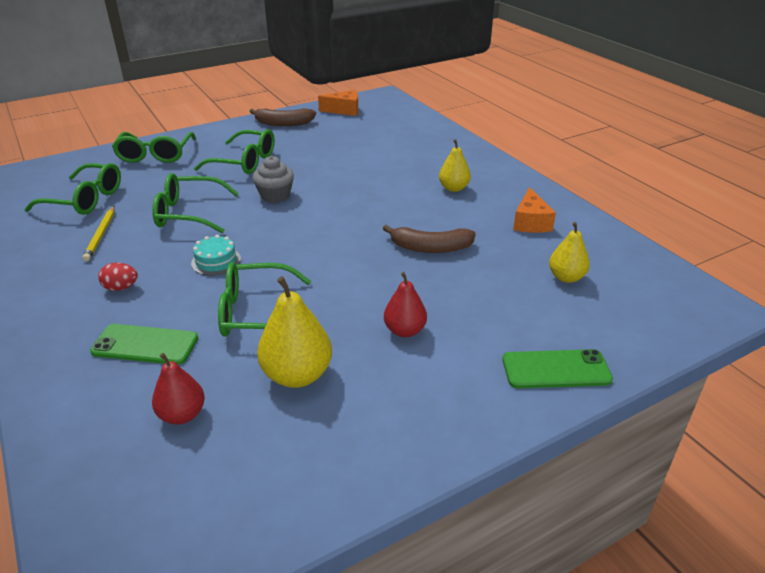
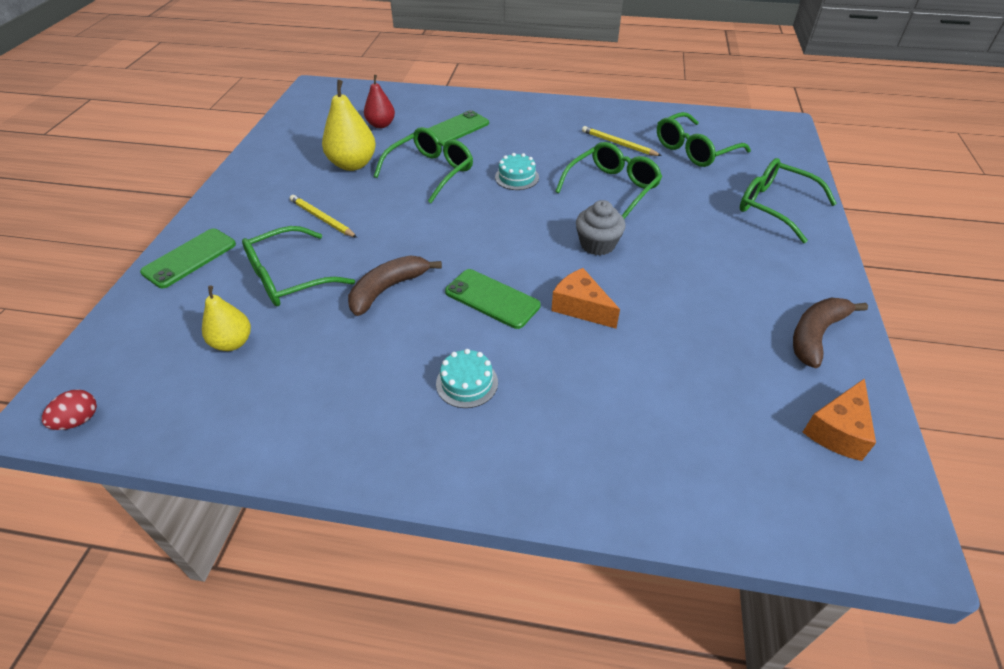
camera: 130 degrees right, 10 degrees up
red egg [98,262,138,291] -> red egg moved to [42,389,97,430]
green glasses [194,129,275,174] -> green glasses moved to [242,226,355,306]
red pear [384,272,427,337] -> yellow pencil [290,195,357,238]
yellow pear [439,139,471,192] -> turquoise cake [436,349,498,408]
orange cheese [513,187,556,233] -> orange cheese moved to [551,268,620,329]
none -> green phone [445,269,541,329]

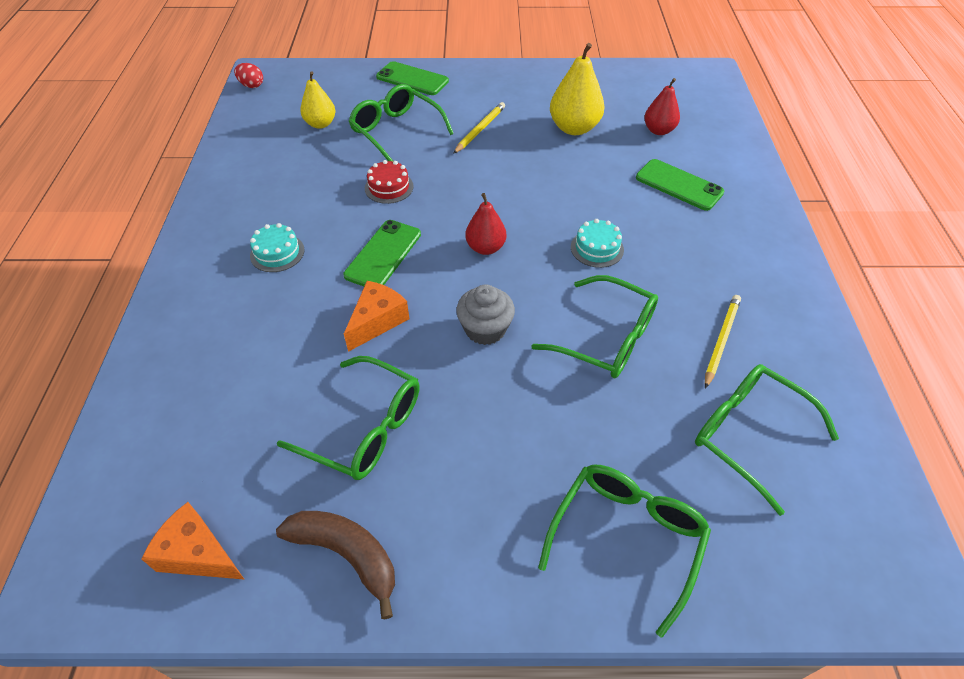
camera: 80 degrees right, 5 degrees up
brown banana [348,255,442,316] -> red cake [365,160,414,204]
green glasses [374,127,473,203] -> green glasses moved to [277,356,419,480]
none -> red pear [465,193,506,255]

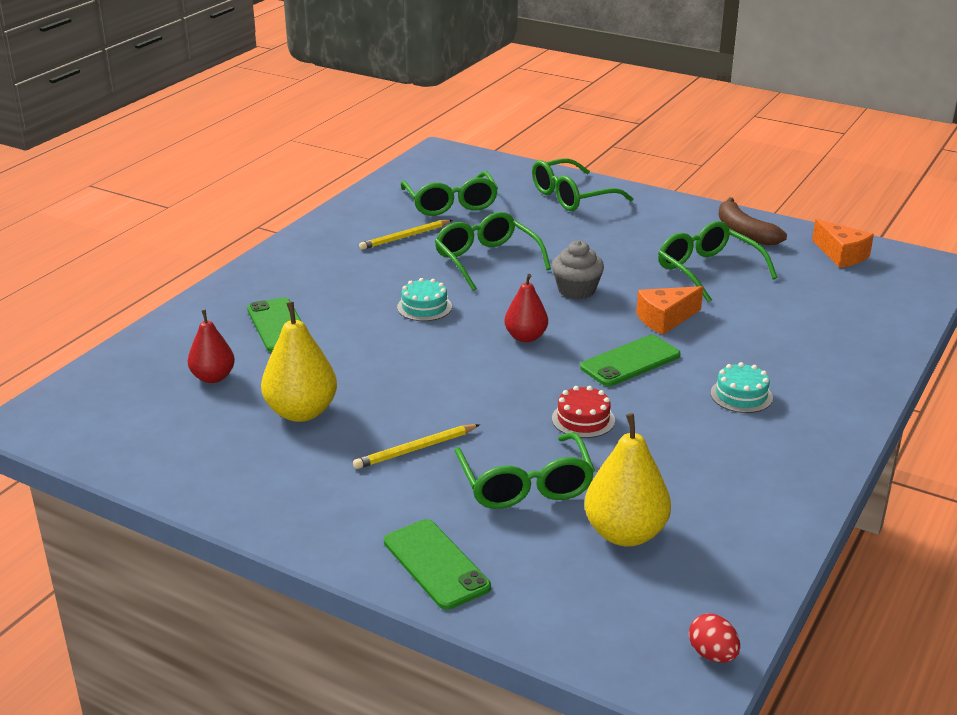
camera: 150 degrees left, 20 degrees down
yellow pear [300,71,336,129] -> yellow pear [585,413,671,547], size x1.56

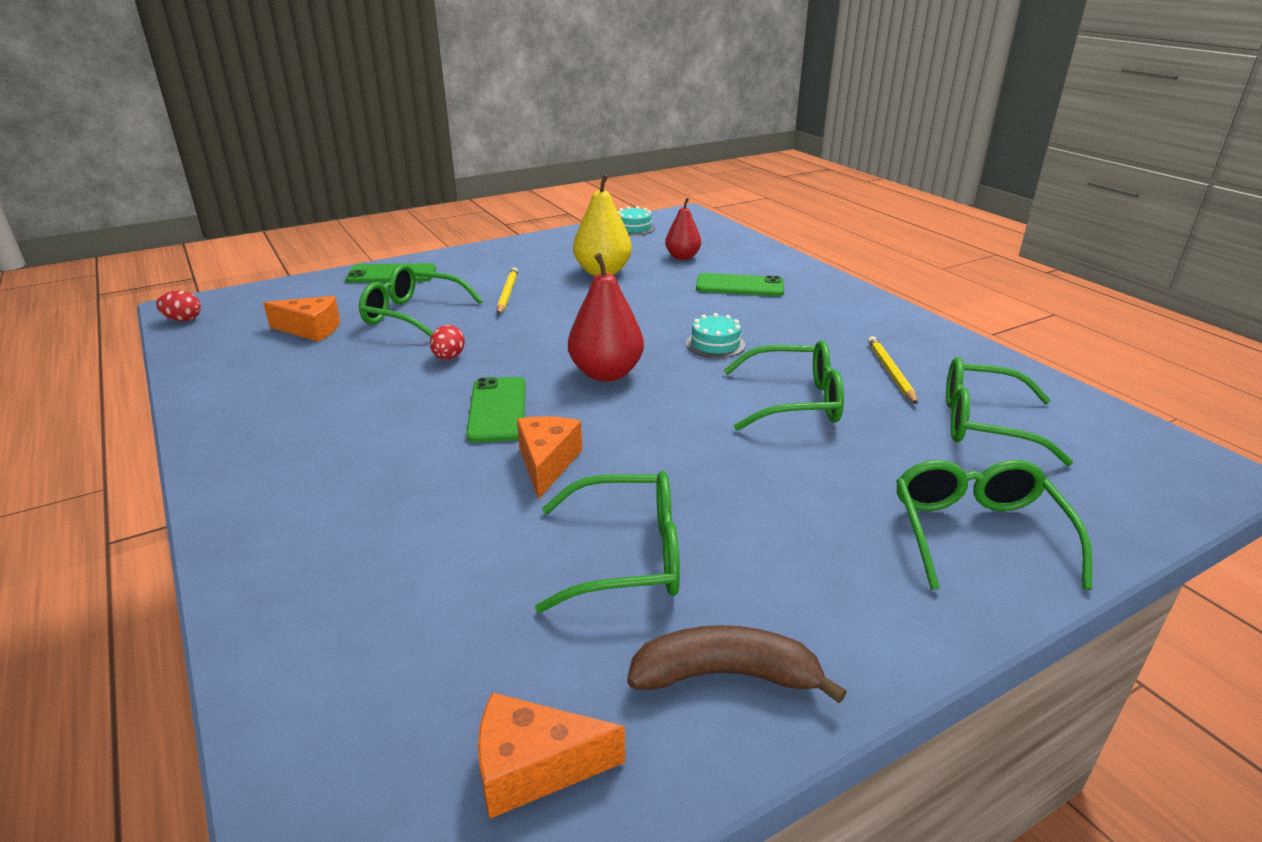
camera: 120 degrees right, 0 degrees up
red pear [504,274,548,342] -> red pear [568,253,644,382], size x1.56
grey cupcake [552,241,604,299] -> none
red cake [552,386,615,438] -> red egg [430,325,465,360]
yellow pear [585,413,671,547] -> orange cheese [263,296,340,342]
turquoise cake [711,362,773,413] -> turquoise cake moved to [618,206,655,235]

